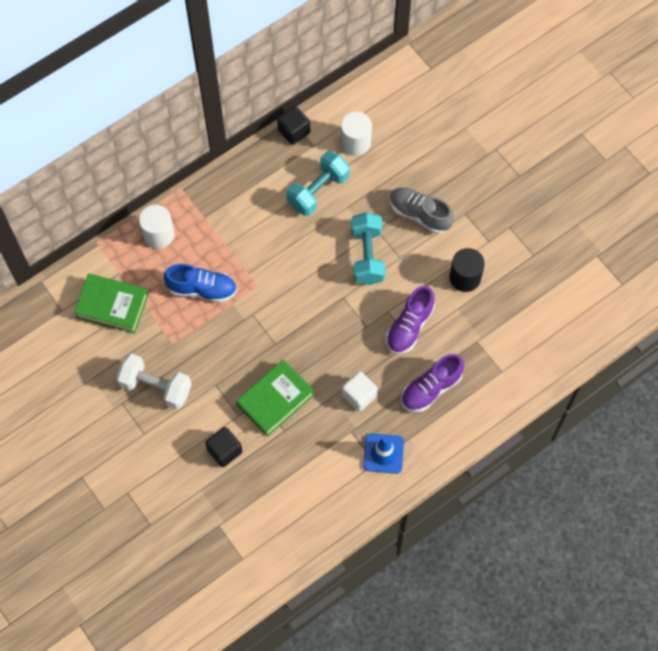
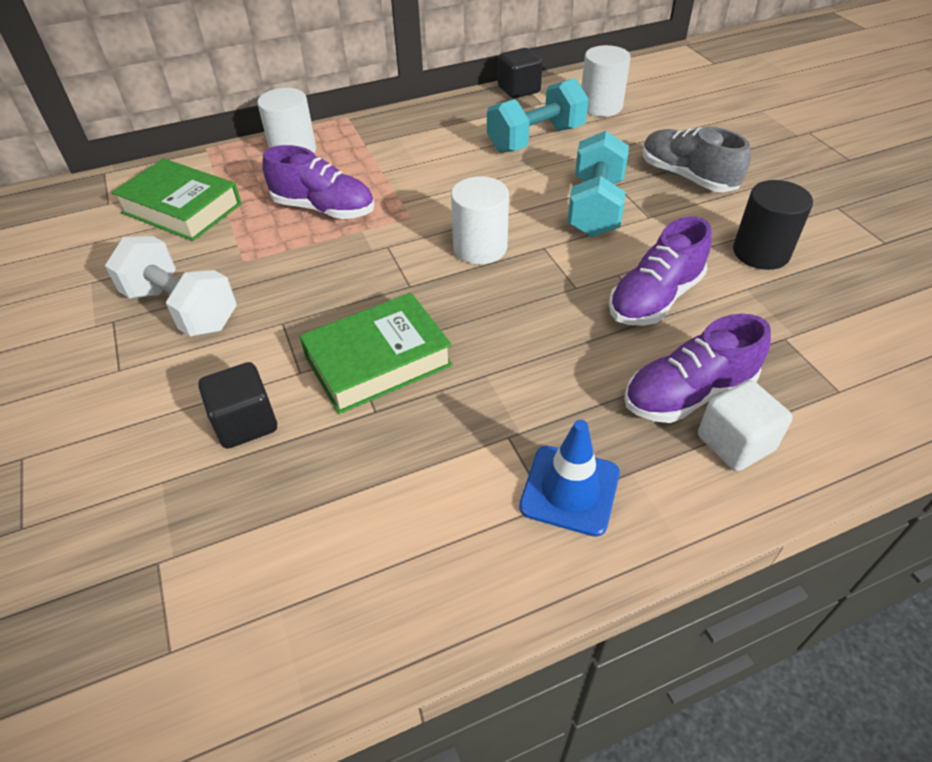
camera: 15 degrees right, 20 degrees down
blue shoe [164,264,237,303] -> purple shoe [262,145,374,219]
white cube [342,371,378,412] -> white cube moved to [698,380,793,471]
none -> white cylinder [451,176,509,264]

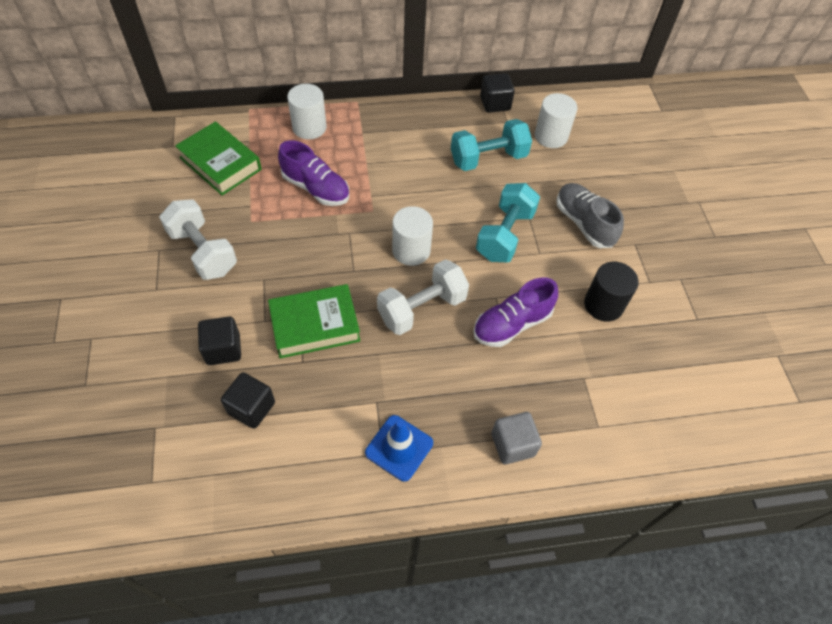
camera: 10 degrees right, 10 degrees up
purple shoe [624,314,771,423] -> none
white cube [698,380,793,471] -> grey cube [491,412,542,464]
none -> black cube [221,372,275,429]
none -> white dumbbell [377,259,469,335]

